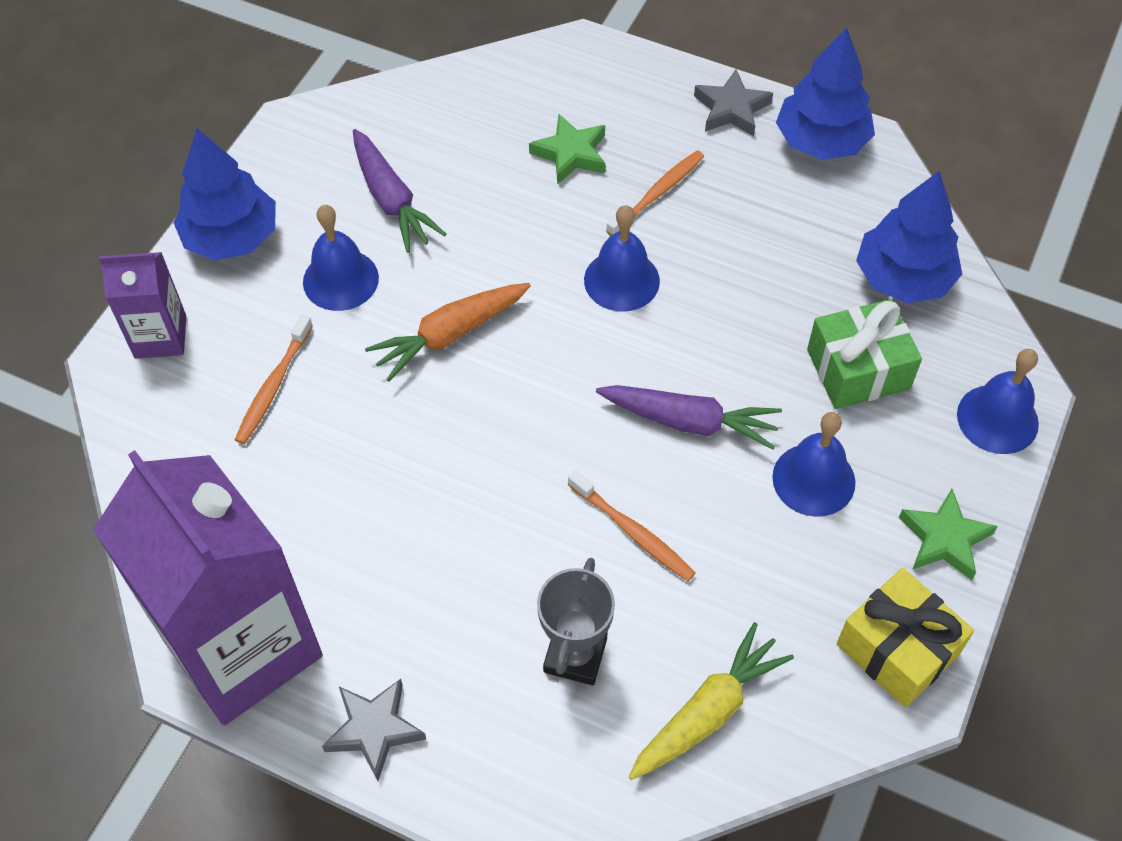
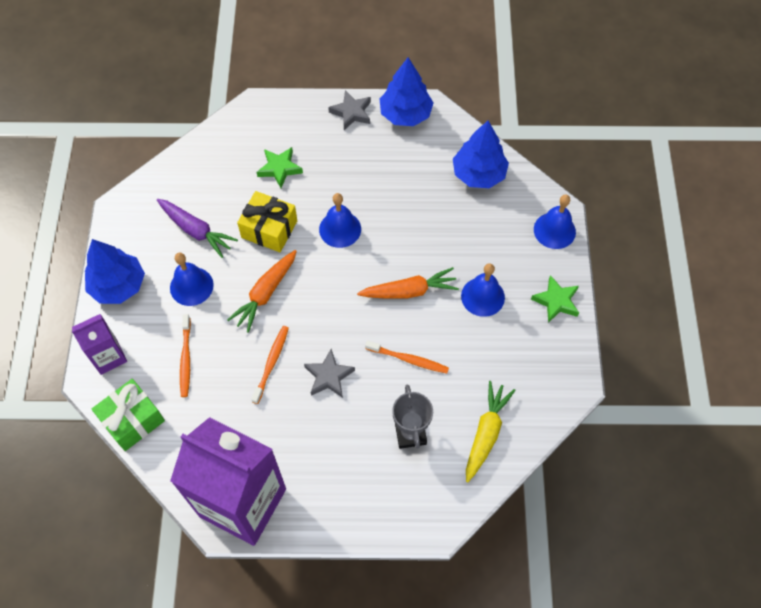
camera: 25 degrees left, 5 degrees up
grey star [322,679,426,781] -> grey star moved to [304,349,355,398]
purple carrot [596,385,782,450] -> orange carrot [357,267,459,299]
orange toothbrush [606,150,704,236] -> orange toothbrush moved to [251,326,289,404]
green gift [807,299,922,409] -> green gift moved to [92,379,165,451]
yellow gift [837,568,974,708] -> yellow gift moved to [237,191,297,252]

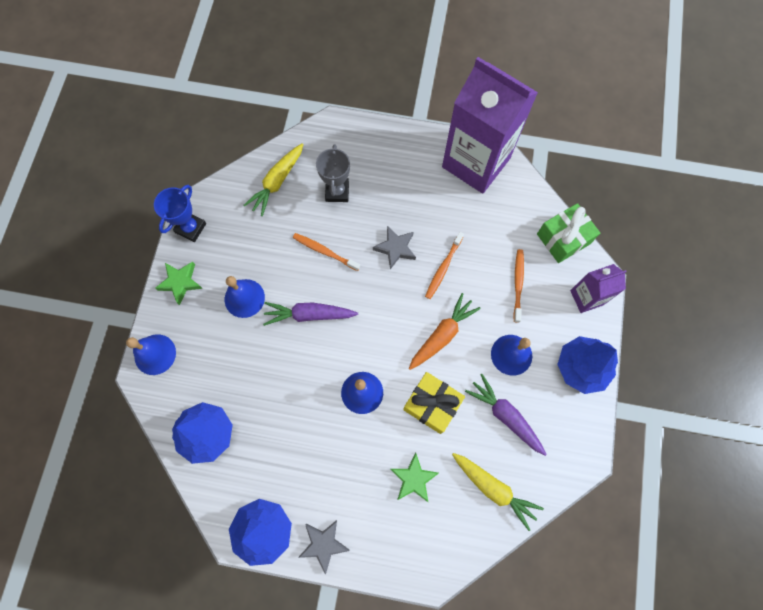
camera: 170 degrees left, 10 degrees up
orange carrot [357,267,459,299] -> purple carrot [263,302,358,326]
none -> blue trophy [154,185,206,242]
none -> yellow carrot [452,453,544,531]

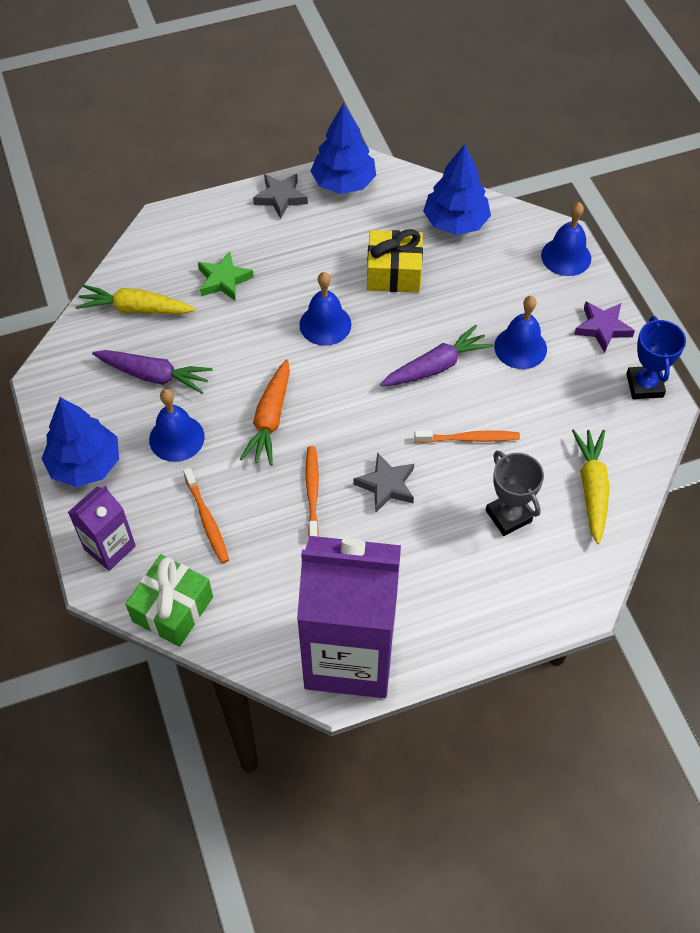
camera: 150 degrees right, 15 degrees down
green star [155,261,203,305] -> purple star [574,302,635,353]
yellow gift [403,372,465,434] -> yellow gift moved to [367,229,423,293]

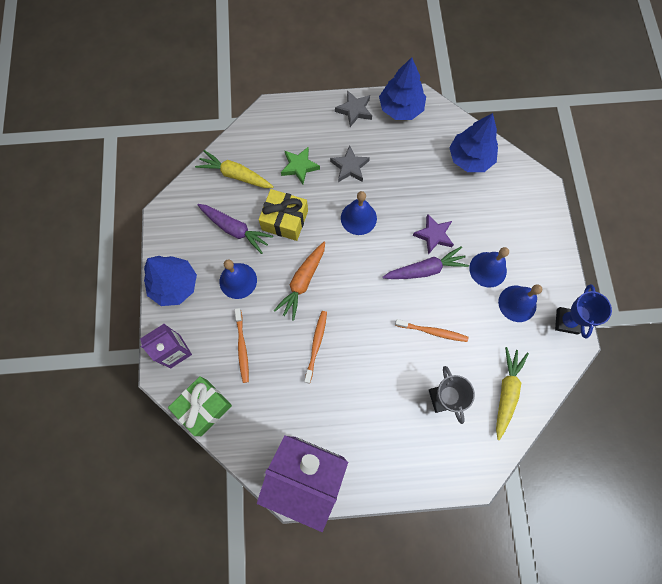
camera: 15 degrees right, 15 degrees up
grey star [354,452,414,512] -> grey star moved to [330,145,370,182]
yellow gift [367,229,423,293] -> yellow gift moved to [258,189,308,241]
blue bell [541,202,591,276] -> blue bell moved to [498,284,542,322]
purple star [574,302,635,353] -> purple star moved to [413,214,454,255]

